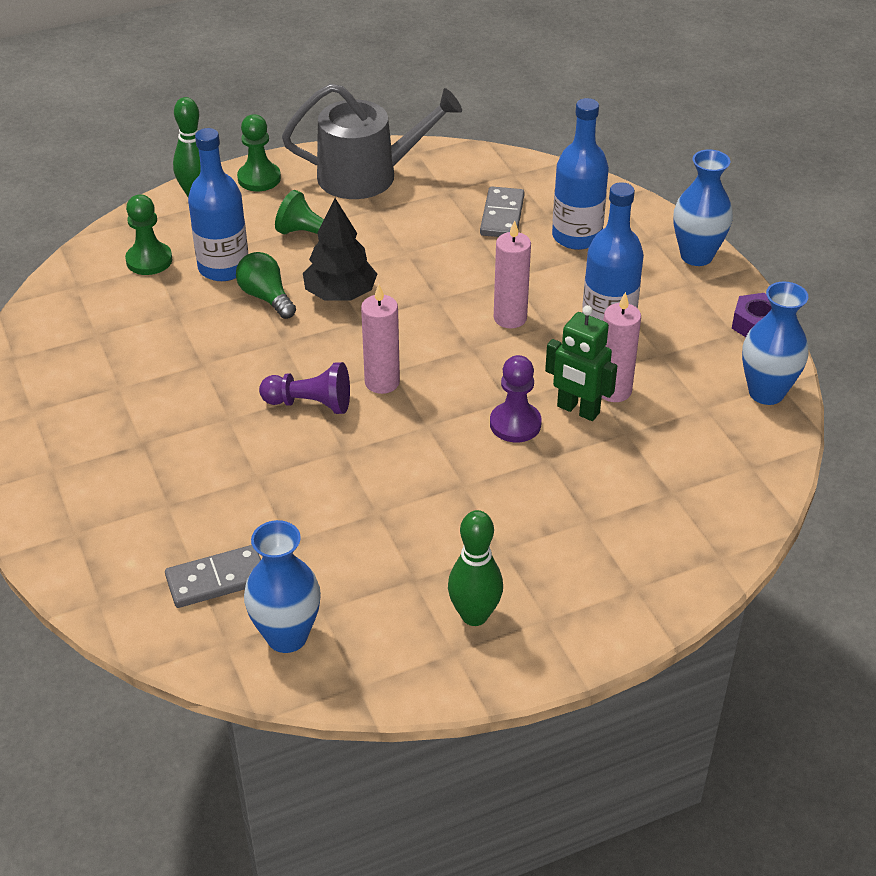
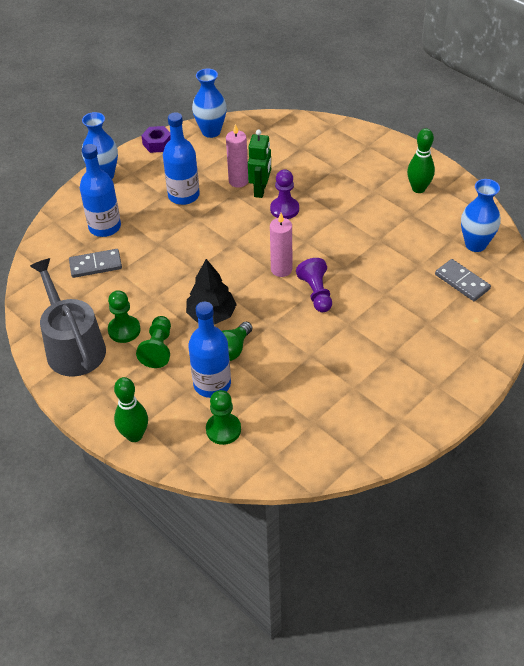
camera: 110 degrees left, 5 degrees up
green pawn [237,114,281,191] -> green pawn moved to [108,290,141,343]
pink candle [494,220,531,328] -> none

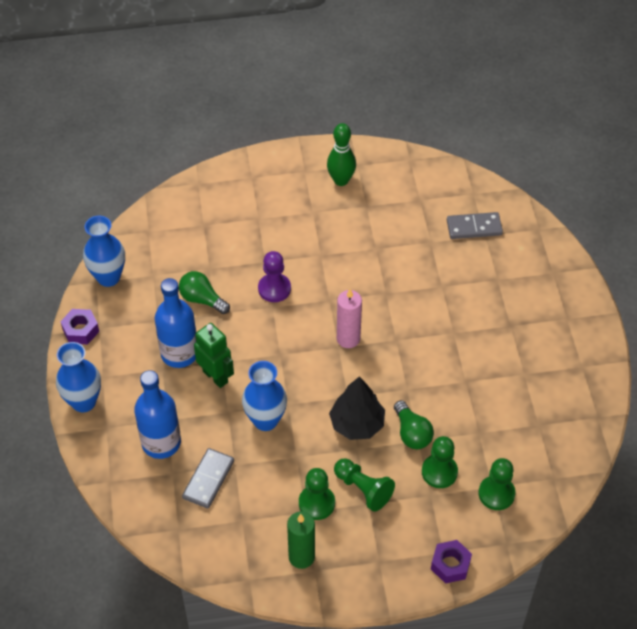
camera: 55 degrees left, 5 degrees up
grey watering can [30,258,106,377] -> green candle [287,511,315,569]
green bowling pin [114,377,148,442] -> purple nut [431,540,472,584]
blue bottle [188,302,231,398] -> green pawn [422,436,458,488]
pink candle [226,124,248,188] -> green light bulb [179,271,230,314]
green robot [248,130,271,198] -> green robot moved to [194,323,234,388]
purple pawn [296,258,332,312] -> none
blue vase [461,179,501,252] -> blue vase moved to [242,361,287,431]

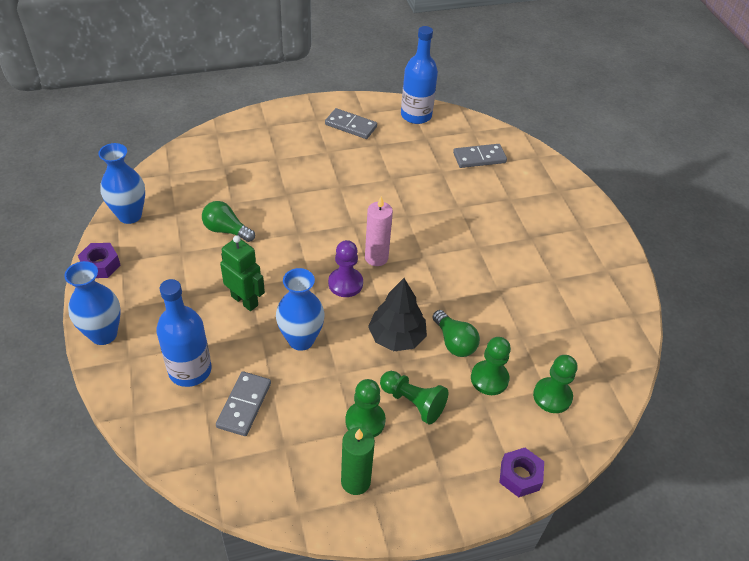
camera: 10 degrees left, 5 degrees down
blue bottle [155,278,196,368] -> blue bottle moved to [401,26,438,124]
purple pawn [258,251,291,302] -> purple pawn moved to [328,240,363,297]
green bowling pin [327,123,356,186] -> grey domino [325,108,377,139]

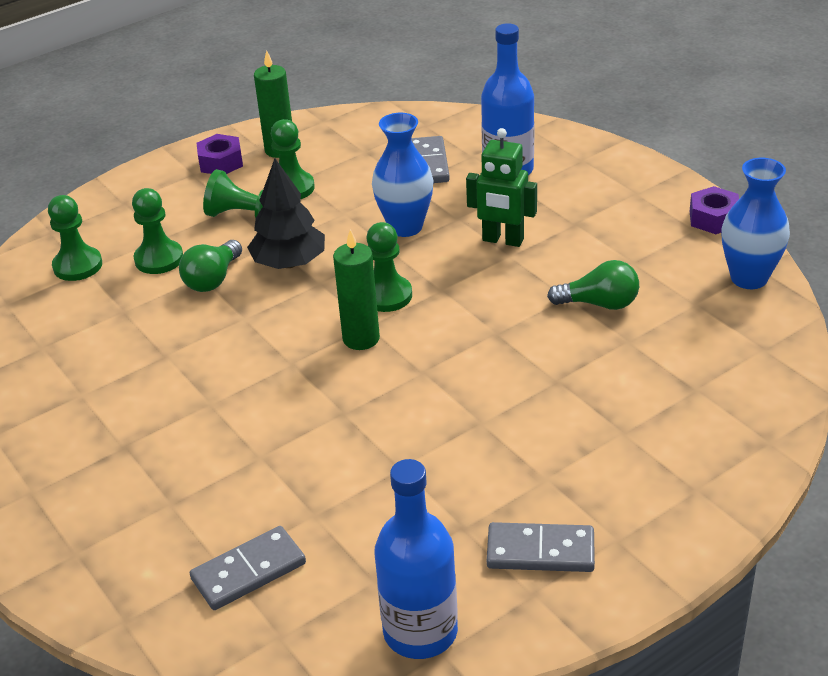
camera: 165 degrees right, 10 degrees down
blue vase [64,261,121,345] -> none
purple pawn [328,240,363,297] -> green pawn [366,222,412,312]
pink candle [365,196,393,266] -> green candle [333,229,380,350]
green light bulb [432,310,480,357] -> green light bulb turned 105 degrees counterclockwise [179,240,242,292]
purple nut [499,448,544,497] -> purple nut moved to [197,134,243,174]

